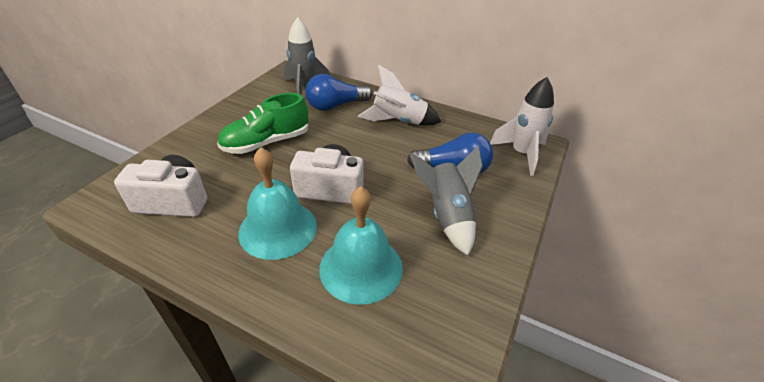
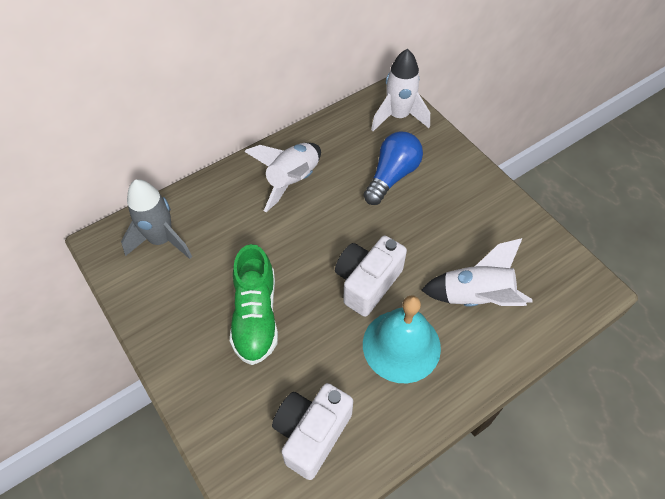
camera: 60 degrees left, 15 degrees up
blue light bulb [305,74,372,111] -> none
turquoise bell [319,186,403,305] -> white rocket [421,238,533,307]
grey rocket [410,145,483,256] -> none

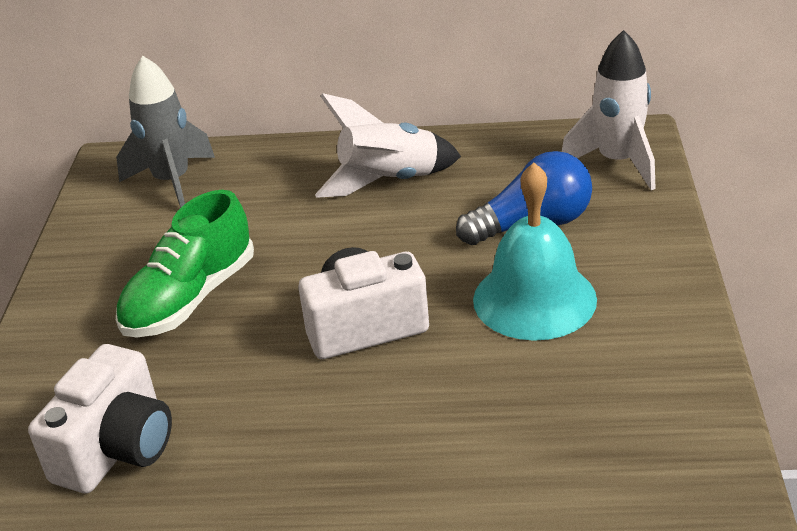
camera: 40 degrees right, 20 degrees down
white camera [272,383,353,480] -> white camera turned 135 degrees clockwise [28,344,172,493]
turquoise bell [363,295,441,383] -> turquoise bell moved to [473,163,597,341]
white rocket [421,238,533,307] -> none

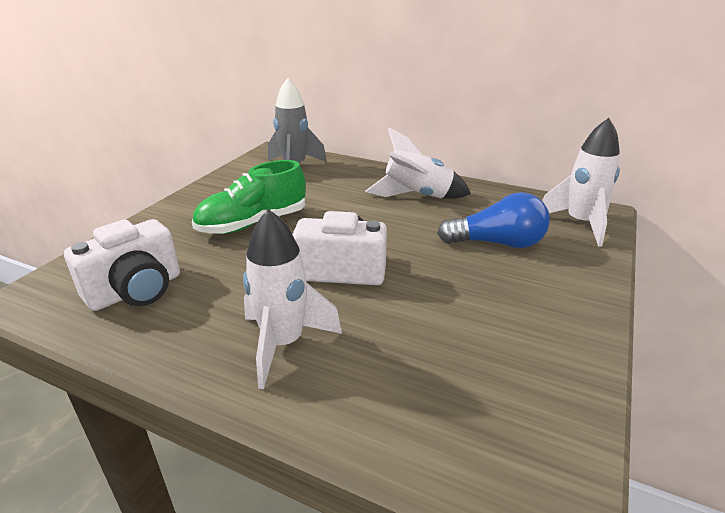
camera: 20 degrees right, 5 degrees down
turquoise bell [473,163,597,341] -> none
none -> white rocket [243,209,342,389]

